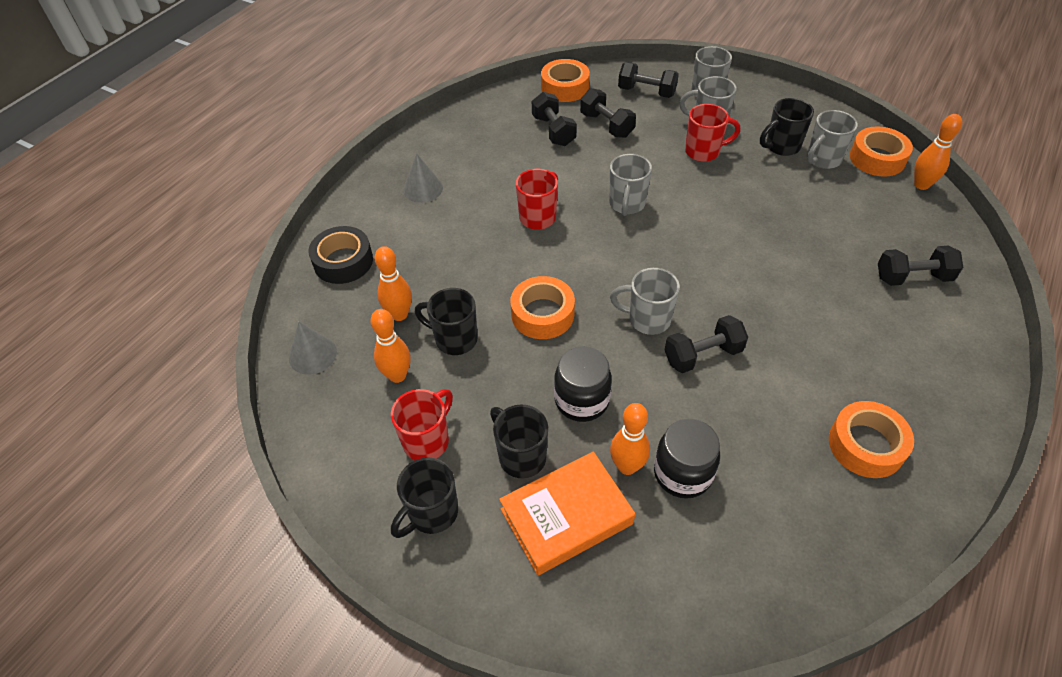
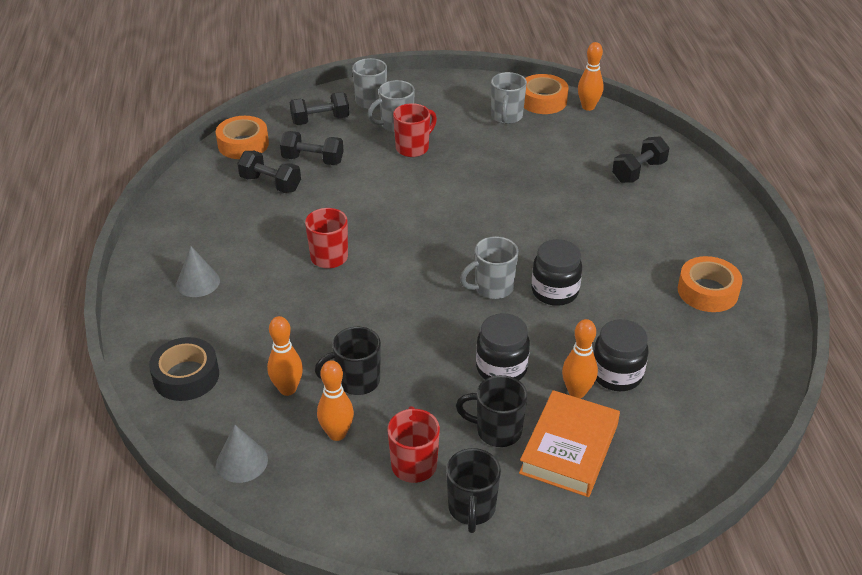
camera: 40 degrees left, 10 degrees down
orange tape [510,276,575,339] -> none
grey mug [609,154,652,216] -> none
black dumbbell [665,315,748,373] -> black jar [532,239,582,306]
black mug [760,98,814,156] -> none

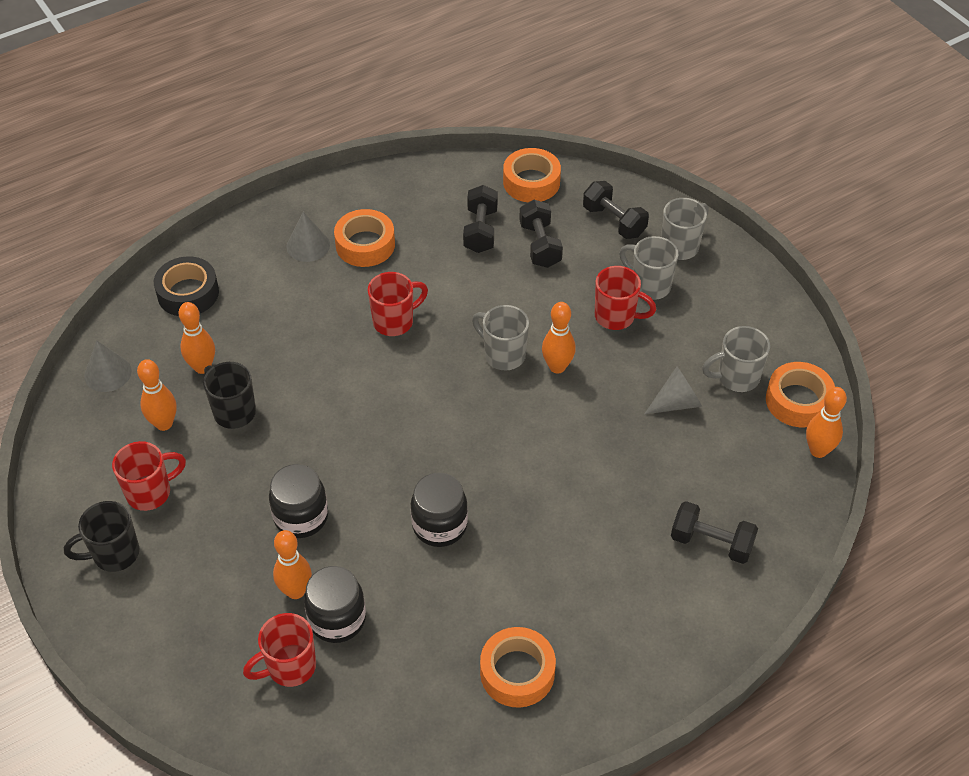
camera: 65 degrees right, 10 degrees up
black mug [456,375,527,447] -> none
grey mug [460,236,518,299] -> grey mug moved to [472,305,529,370]
orange book [519,390,620,497] -> none
none -> red mug [243,613,316,687]
none -> orange tape [334,209,395,267]
none -> orange bowling pin [542,302,576,374]
none -> grey cone [644,366,702,414]

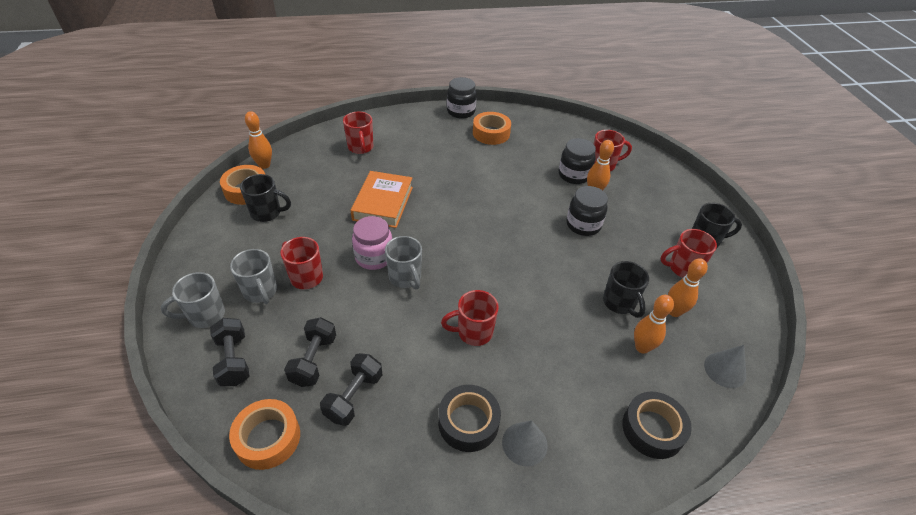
camera: 160 degrees left, 5 degrees down
orange tape [334,209,395,267] -> black tape [438,385,501,452]
black jar [411,473,468,547] -> black jar moved to [447,77,477,119]
orange bowling pin [542,302,576,374] -> pink jar [352,216,392,270]
grey cone [644,366,702,414] -> none
black dumbbell [671,501,758,564] -> red mug [343,111,373,154]
grey mug [702,326,770,392] -> black mug [240,174,291,222]
none -> orange book [350,171,413,228]

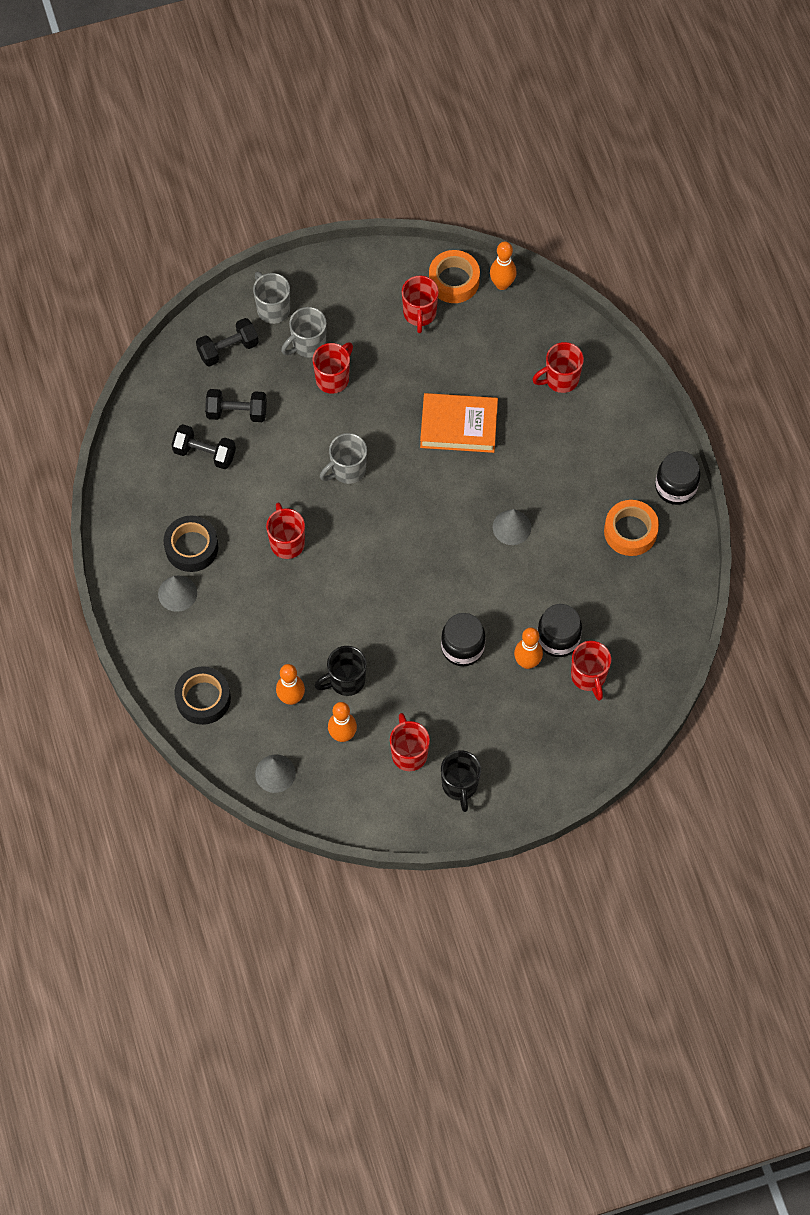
camera: 85 degrees right, 20 degrees up
orange tape [229,399,300,470] -> none
black mug [240,174,291,222] -> red mug [402,275,439,333]
pink jar [352,216,392,270] -> none
none -> grey cone [493,509,531,545]

